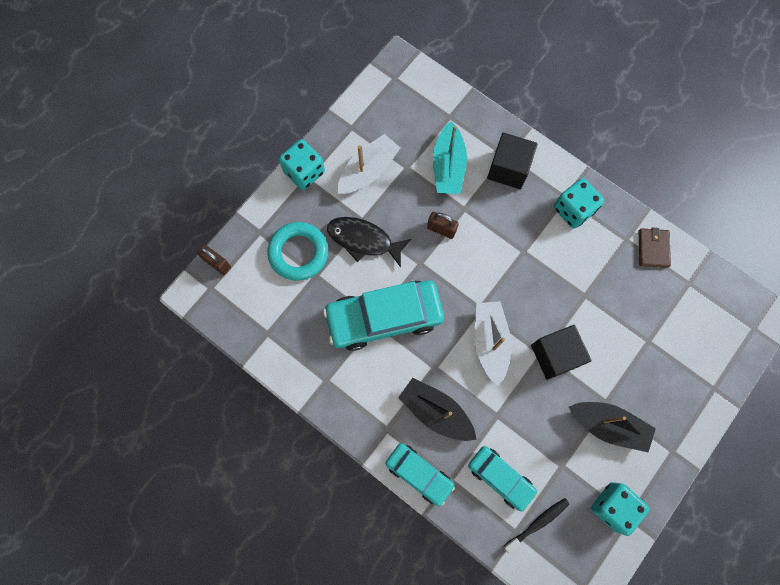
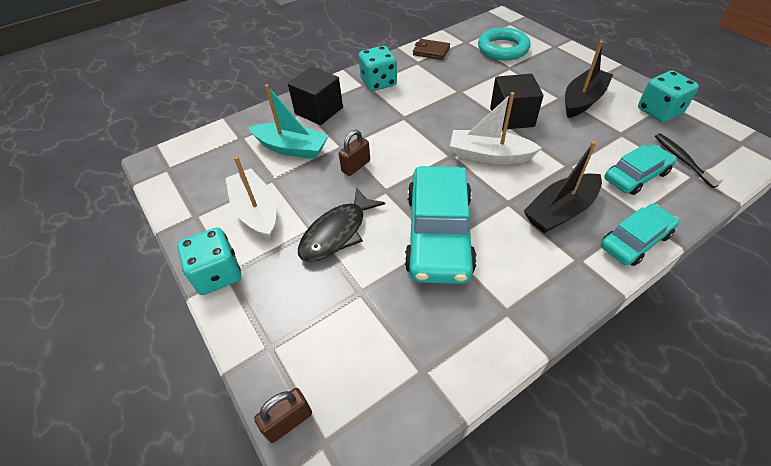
camera: 70 degrees left, 25 degrees down
turquoise ring [267,222,328,280] -> turquoise ring moved to [478,27,531,60]

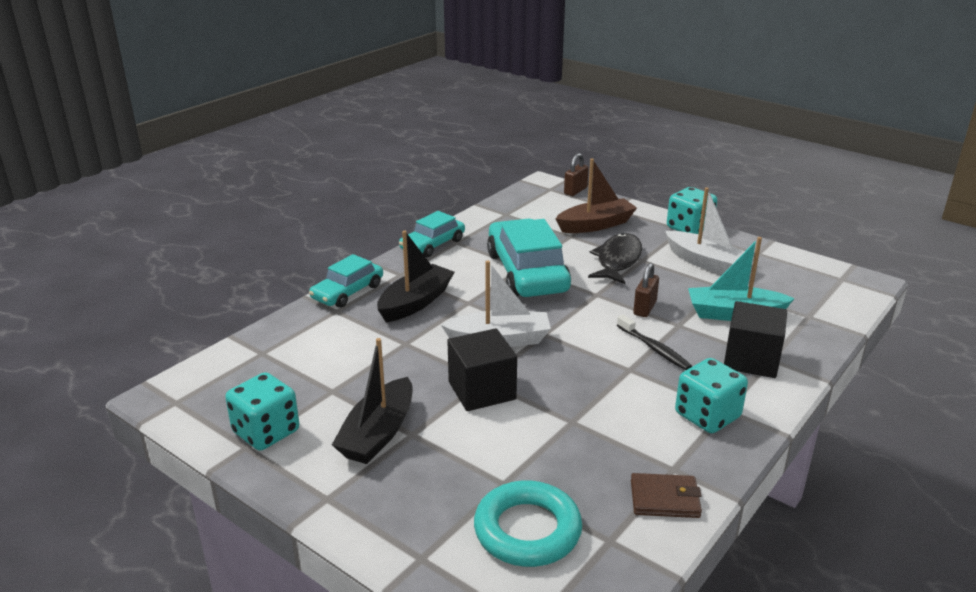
camera: 160 degrees right, 20 degrees down
turquoise car [604,145,677,195] -> turquoise car moved to [399,211,465,257]
black toothbrush [655,133,723,188] -> black toothbrush moved to [617,315,692,370]
none -> brown boat [555,158,637,233]

